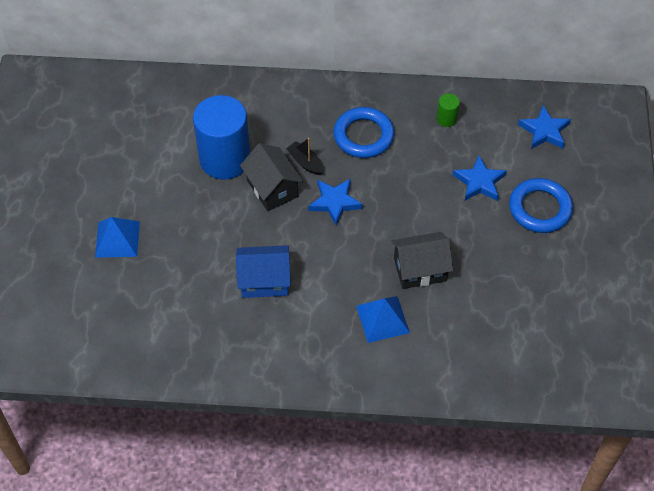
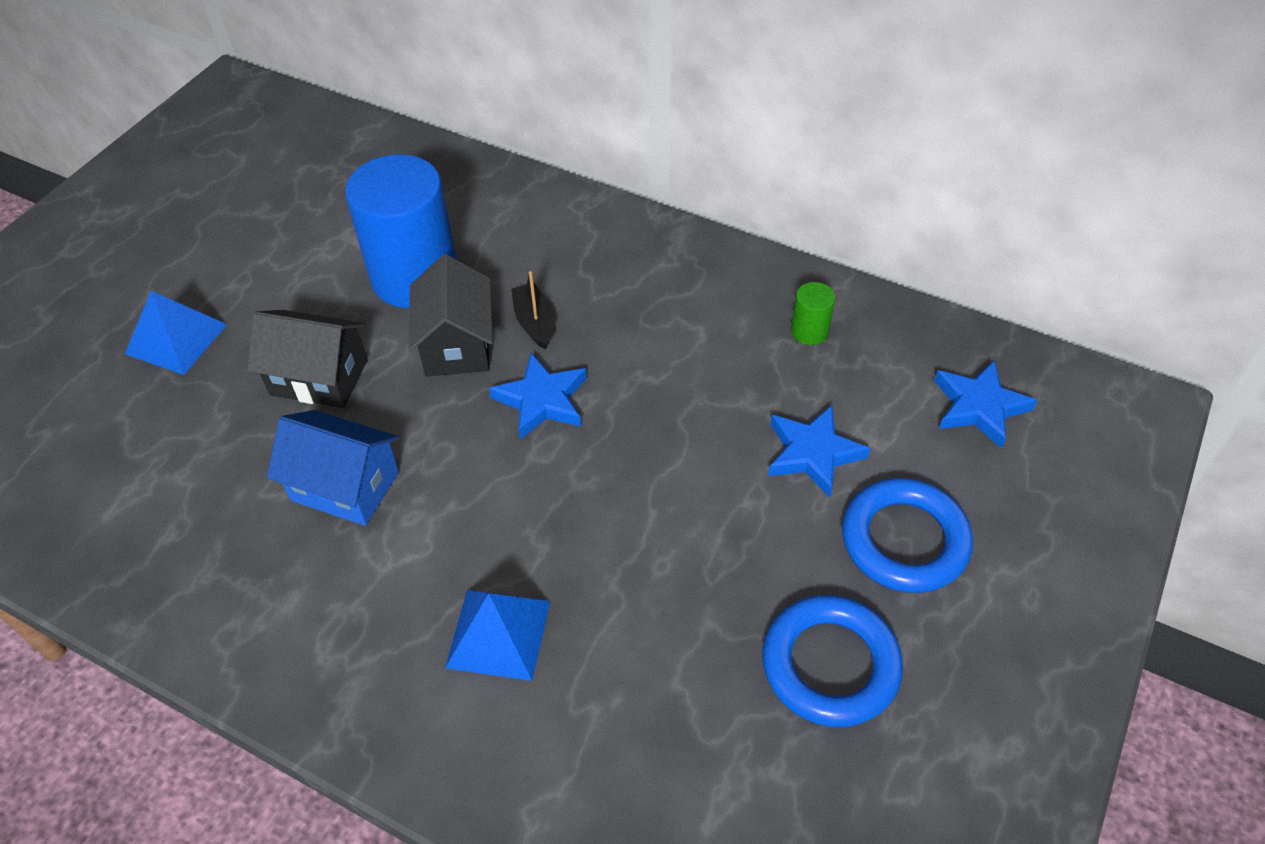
camera: 25 degrees right, 5 degrees down
blue ring [333,107,395,158] -> blue ring moved to [762,595,903,727]
black house [391,232,453,289] -> black house moved to [247,310,367,408]

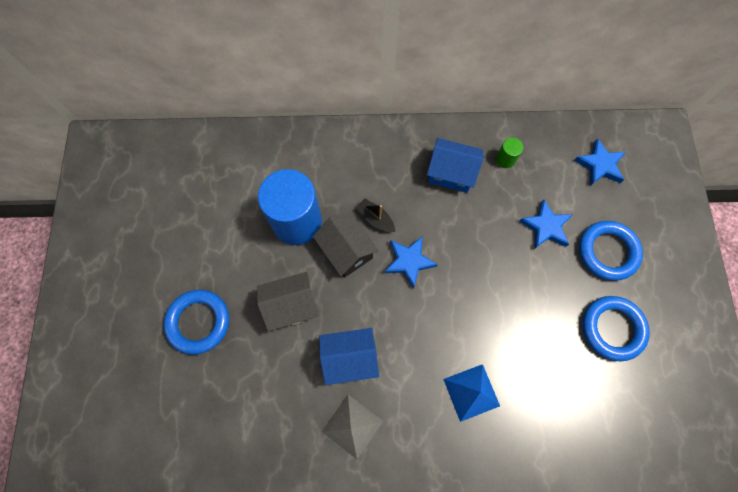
camera: 30 degrees left, 20 degrees up
blue pyramid [125,291,227,375] -> blue ring [163,290,229,355]
none -> grey pyramid [322,395,383,459]
none -> blue house [427,138,483,193]

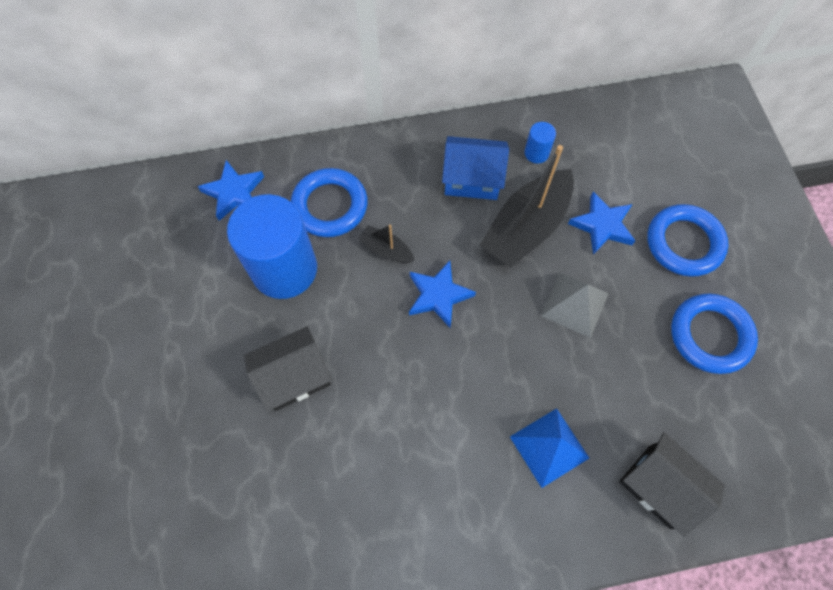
camera: 10 degrees left, 5 degrees down
blue ring [163,290,229,355] -> blue ring moved to [291,168,368,237]
black house [313,212,379,277] -> black house moved to [619,432,725,537]
blue house [319,328,379,385] -> none
grey pyramid [322,395,383,459] -> grey pyramid moved to [541,273,609,338]
green cylinder [496,137,523,168] -> blue cylinder [524,122,556,163]
blue star [574,138,626,186] -> blue star moved to [197,160,264,221]
none -> black boat [480,145,574,268]

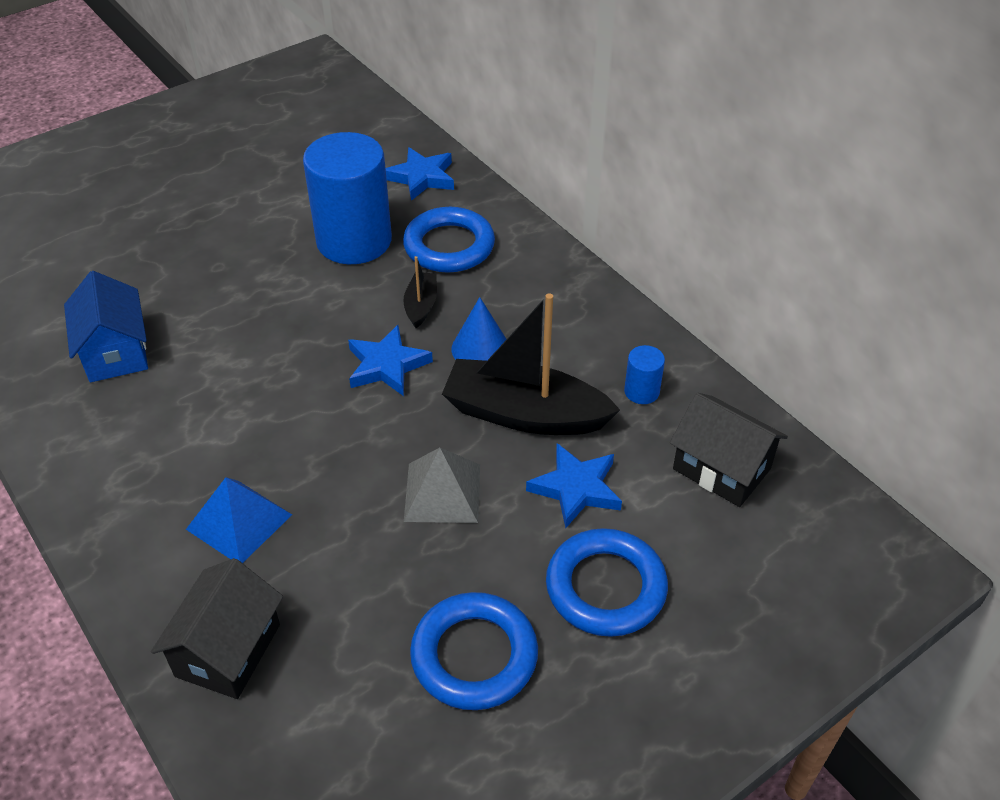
camera: 65 degrees right, 20 degrees down
black house [244,326,332,411] -> black house moved to [670,393,788,507]
blue house [442,136,509,200] -> blue house moved to [64,271,148,382]
none -> blue cone [452,297,507,361]

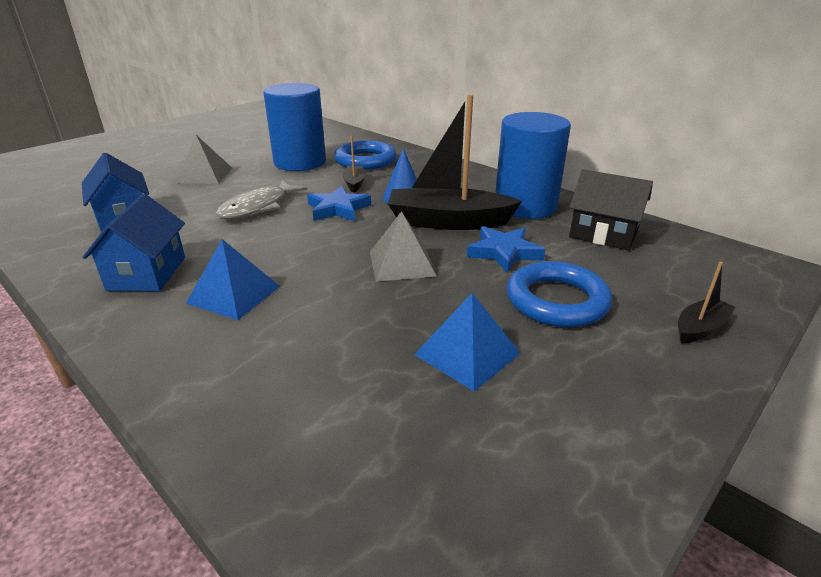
camera: 10 degrees left, 15 degrees down
black house [151,558,283,699] -> none
blue star [386,147,454,201] -> none
blue ring [410,592,538,710] -> blue pyramid [414,293,521,391]
blue cylinder [624,345,665,404] -> blue cylinder [495,112,571,219], size x2.43
none -> blue house [82,194,185,291]
none -> grey pyramid [176,135,233,184]
none -> grey fish [216,180,308,219]
none -> black boat [678,262,735,343]

